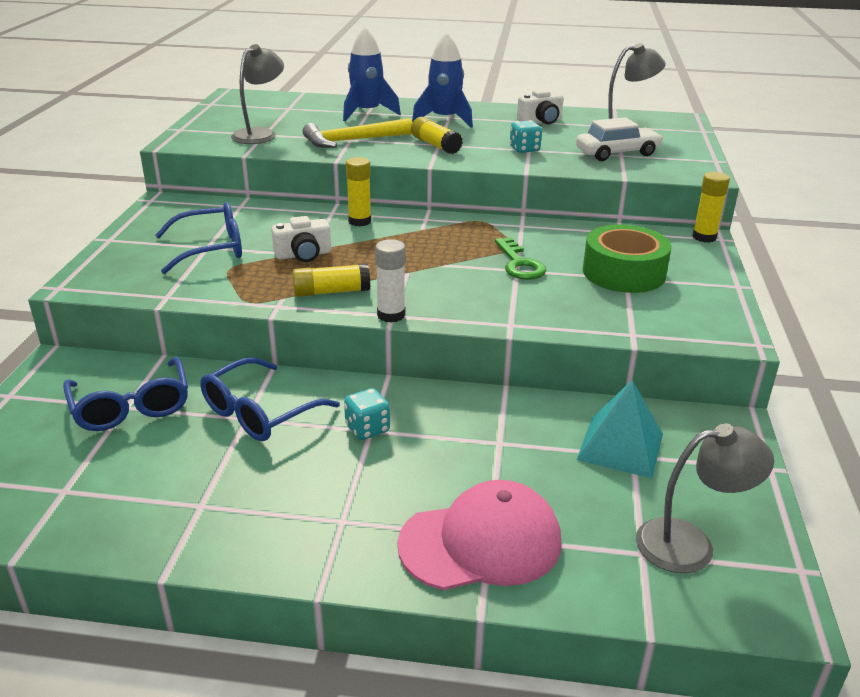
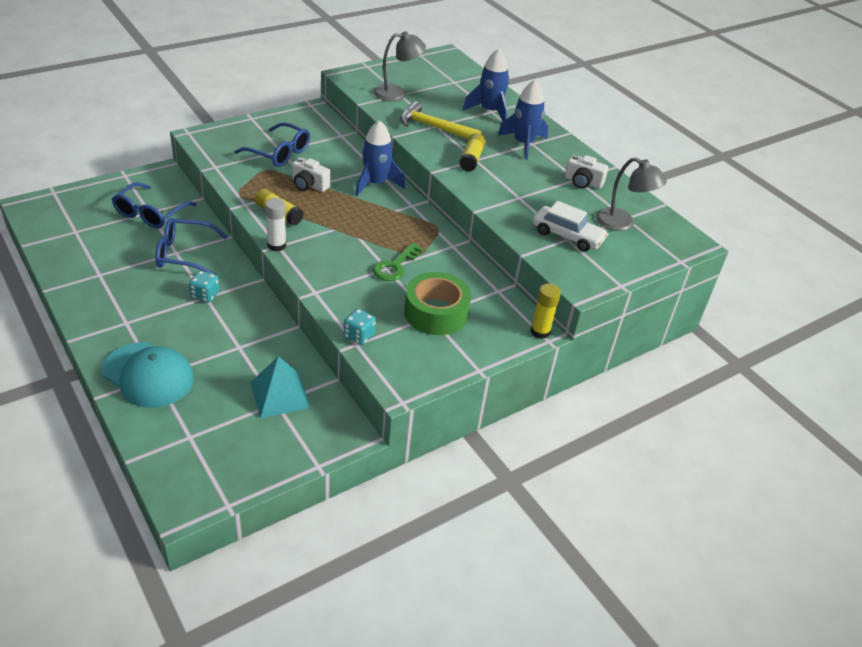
camera: 45 degrees right, 10 degrees up
yellow glue stick [346,157,372,226] -> blue rocket [356,120,405,196]
pink cap [397,480,561,590] -> turquoise cap [102,342,194,408]
turquoise dice [510,120,542,153] -> turquoise dice moved to [344,309,376,345]
grey lamp [636,423,774,573] -> none

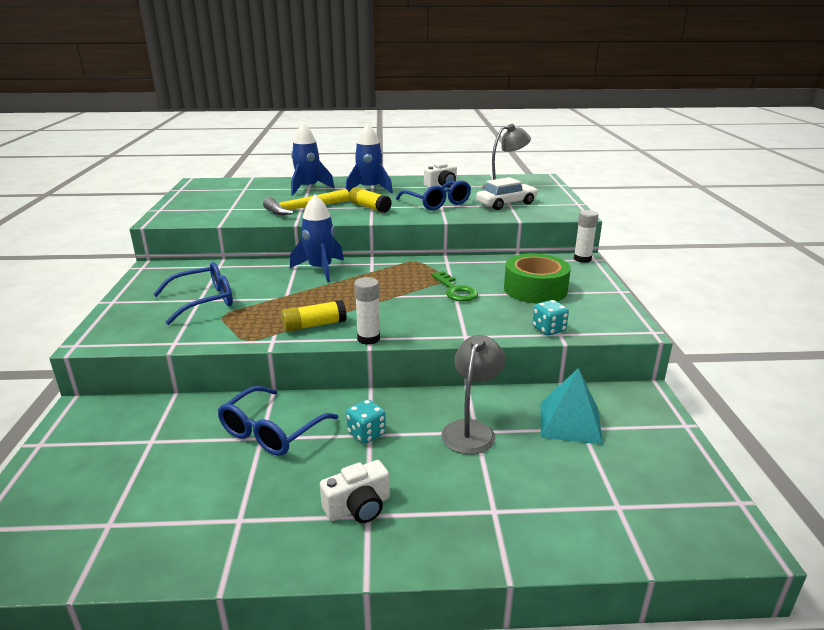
camera: 55 degrees left, 15 degrees down
turquoise cap [102,342,194,408] -> none
blue glasses [112,182,197,229] -> blue glasses moved to [396,181,471,210]
white camera [292,157,331,192] -> white camera moved to [320,460,390,523]
grey lamp [374,31,426,101] -> grey lamp moved to [442,335,506,455]
yellow glue stick [530,284,561,339] -> white glue stick [574,210,598,263]

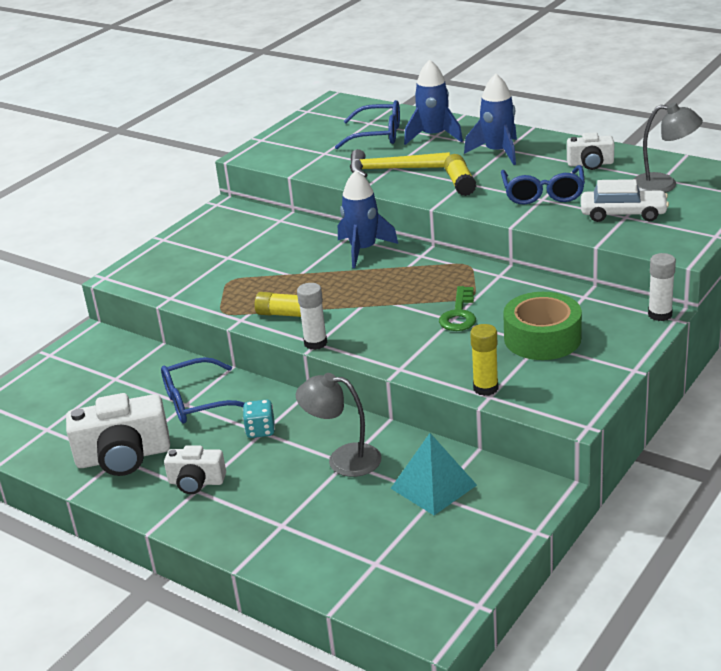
camera: 40 degrees right, 5 degrees up
blue glasses [153,262,233,325] -> blue glasses moved to [335,100,400,149]
grey lamp [442,335,506,455] -> grey lamp turned 135 degrees counterclockwise [296,373,381,477]
turquoise dice [532,300,569,336] -> yellow glue stick [470,324,498,396]
none -> white camera [66,393,170,476]

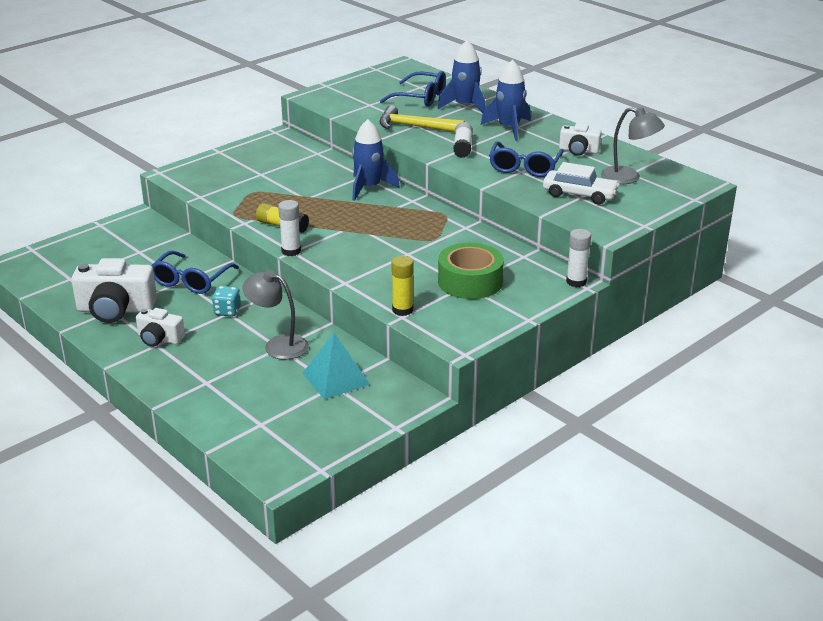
camera: 10 degrees right, 0 degrees up
blue glasses [161,357,244,424] -> blue glasses turned 60 degrees counterclockwise [151,251,239,294]
green key [439,286,476,331] -> none
yellow glue stick [444,154,476,196] -> white glue stick [453,122,473,158]

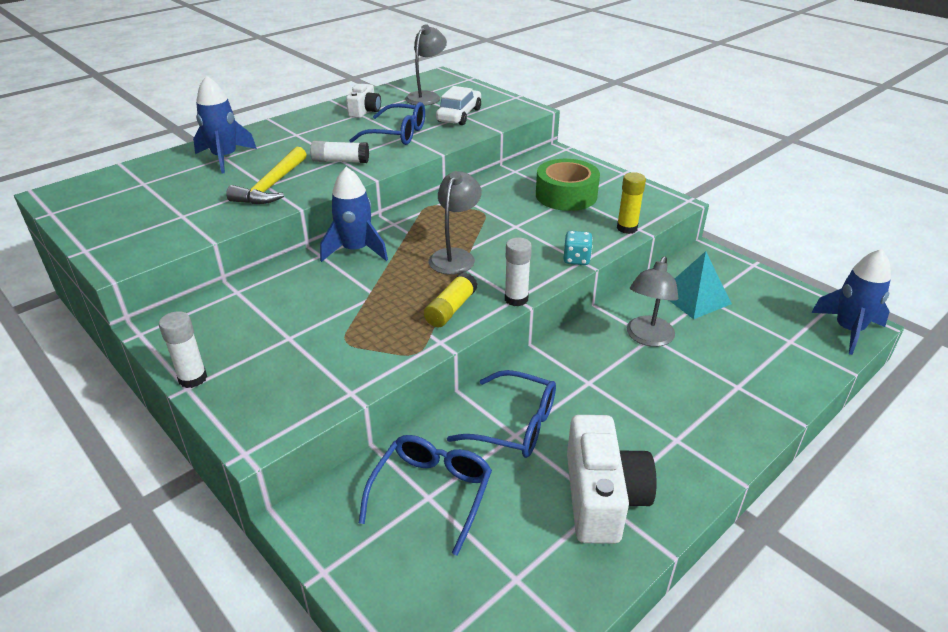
camera: 90 degrees left, 5 degrees up
white camera [136,308,185,347] -> none
turquoise dice [212,286,241,316] -> turquoise dice moved to [563,231,593,265]
blue glasses [380,71,446,107] -> blue glasses moved to [359,435,492,556]
blue rocket [481,60,531,141] -> blue rocket moved to [811,249,891,355]
white glue stick [566,229,591,287] -> white glue stick moved to [159,311,207,388]
none -> grey lamp [429,171,482,275]

